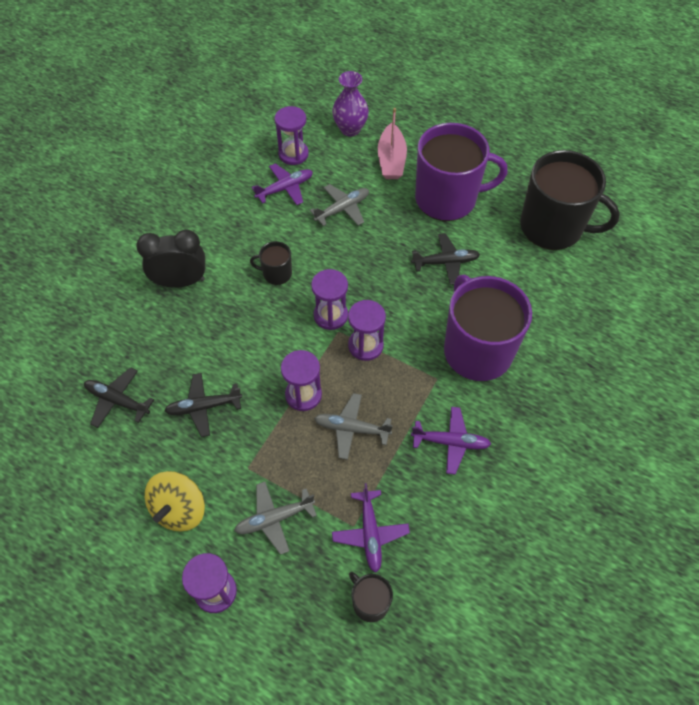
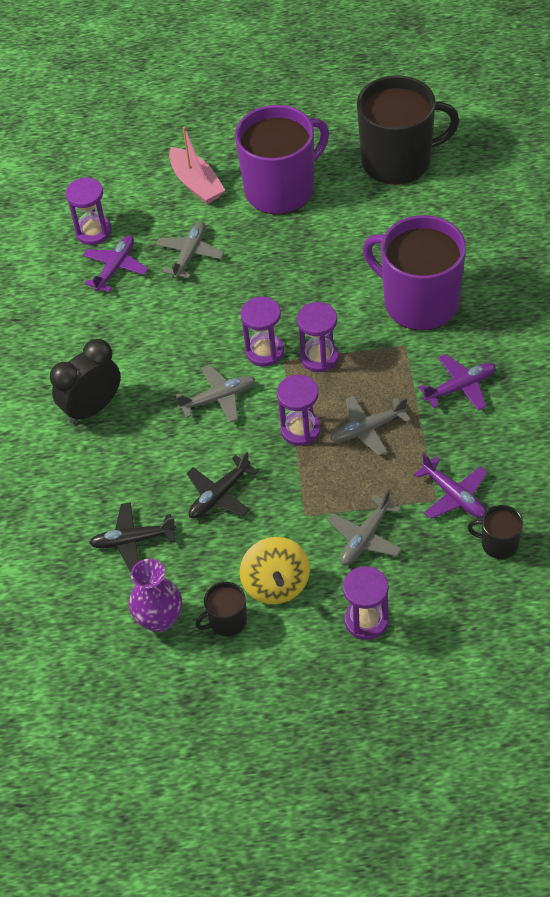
camera: 30 degrees left, 5 degrees down
black mug [250,241,292,285] -> black mug moved to [196,582,247,636]
purple vase [332,71,369,137] -> purple vase moved to [129,559,182,632]
black plane [411,233,480,285] -> none
none -> grey plane [176,365,255,423]

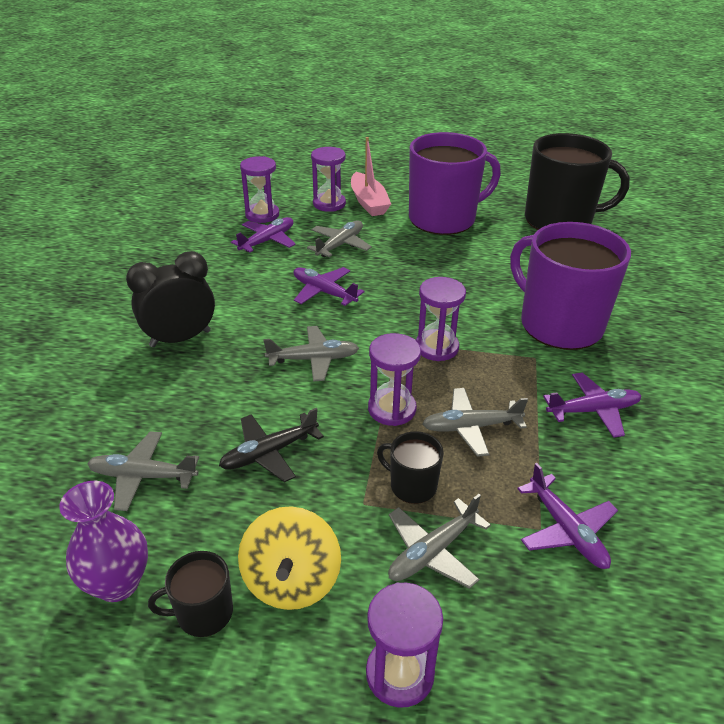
camera: 10 degrees right, 15 degrees down
black plane [89,502,177,572] -> grey plane [87,431,199,511]
purple hourglass [241,297,284,366] -> purple hourglass moved to [311,147,346,212]
black mug [468,505,523,559] -> black mug moved to [377,431,444,504]
none -> purple plane [294,267,365,306]

